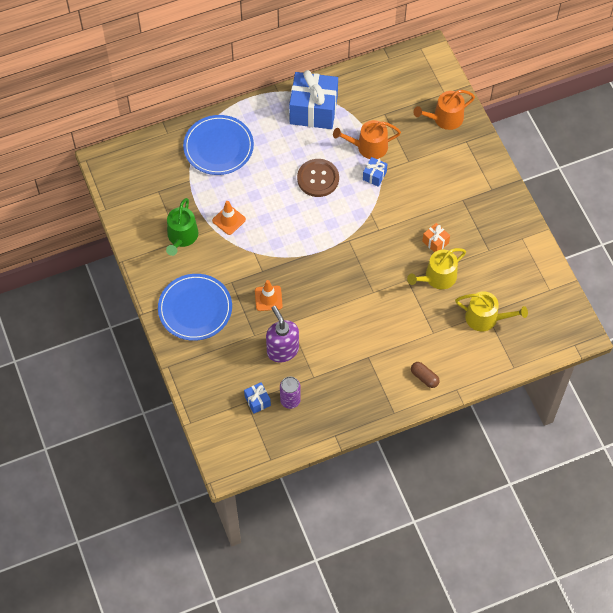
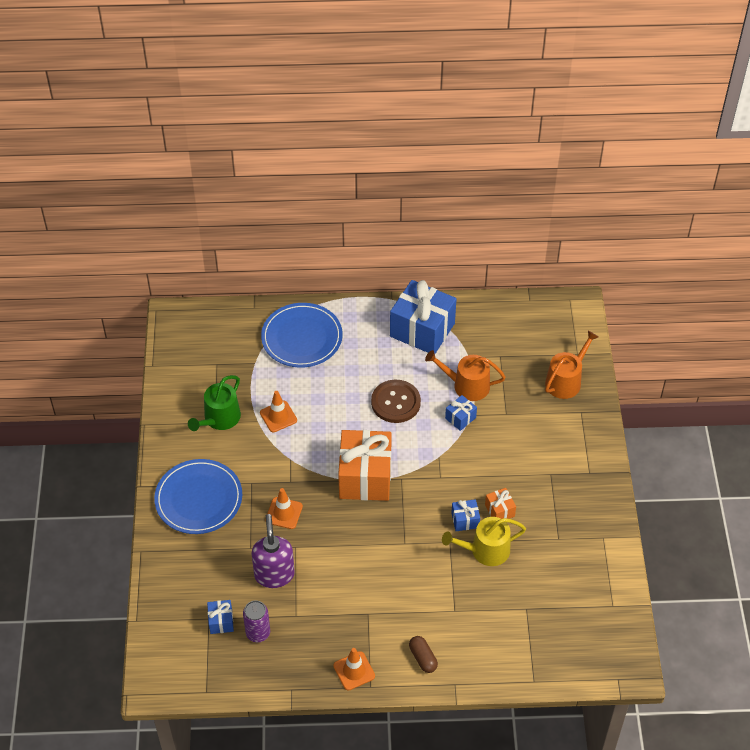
camera: 20 degrees right, 10 degrees down
orange watering can [414,90,475,130] -> orange watering can turned 135 degrees clockwise [545,331,598,399]
yellow watering can [455,291,528,332] -> none
none -> orange traffic cone [333,648,375,690]
none -> orange gift [338,430,392,501]
none -> blue gift [451,499,480,531]

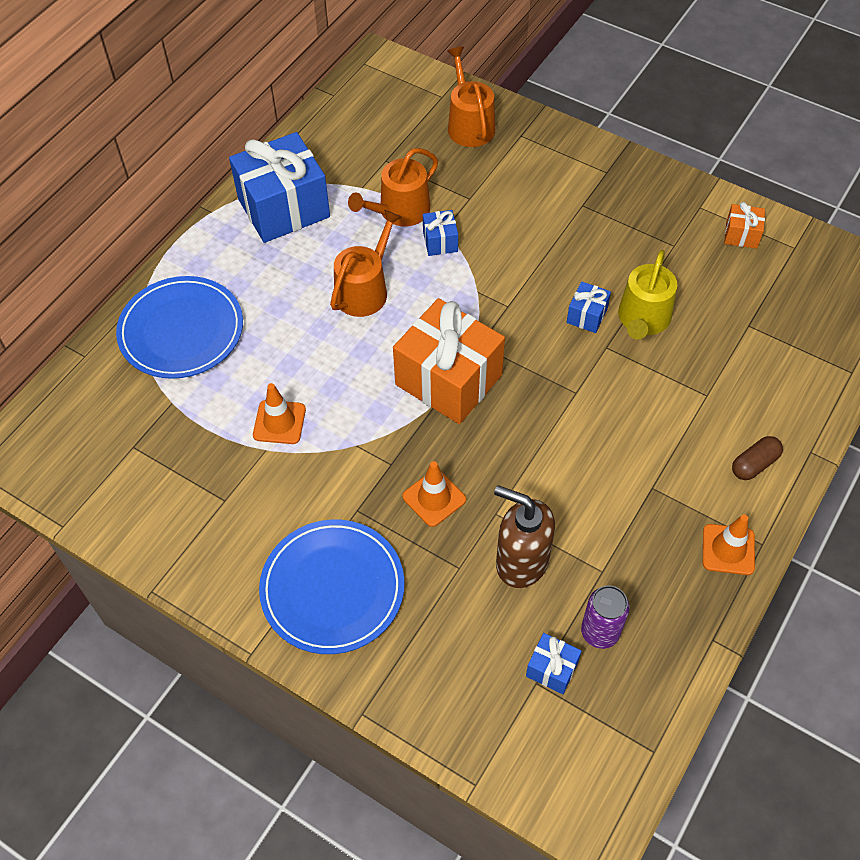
camera: 55 degrees left, 5 degrees up
green watering can [188,375,241,431] -> none
purple soap dispenser [252,514,295,588] -> brown soap dispenser [494,485,555,588]
brown button [371,380,421,423] -> orange watering can [330,210,402,317]
brown capsule [409,636,438,673] -> brown capsule turned 45 degrees counterclockwise [732,436,783,480]
orange gift [485,488,516,519] -> orange gift moved to [724,202,765,249]

